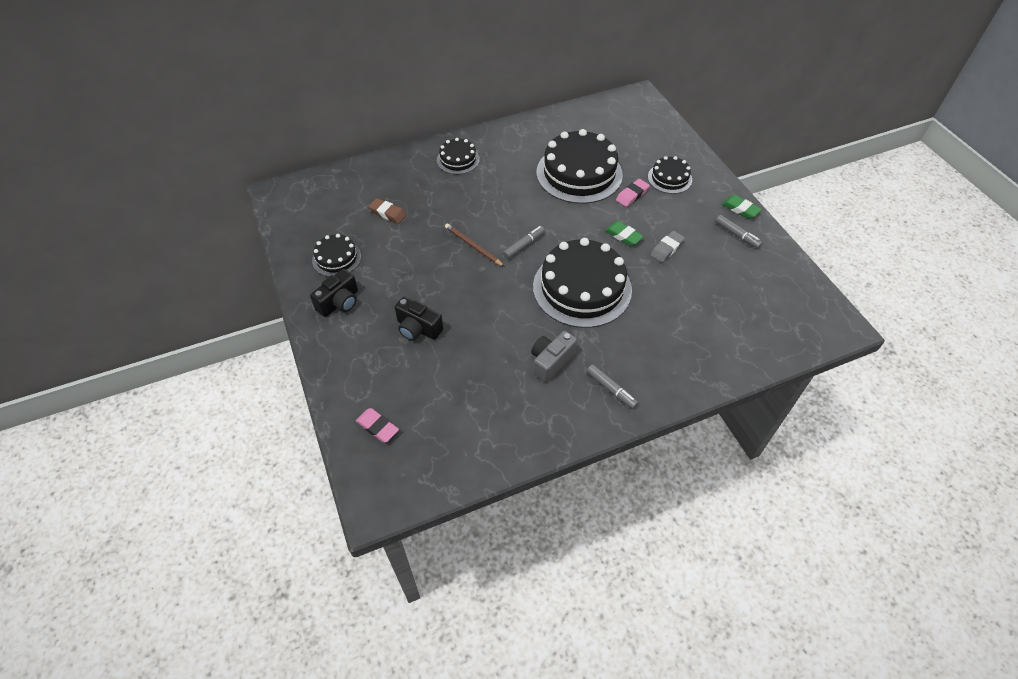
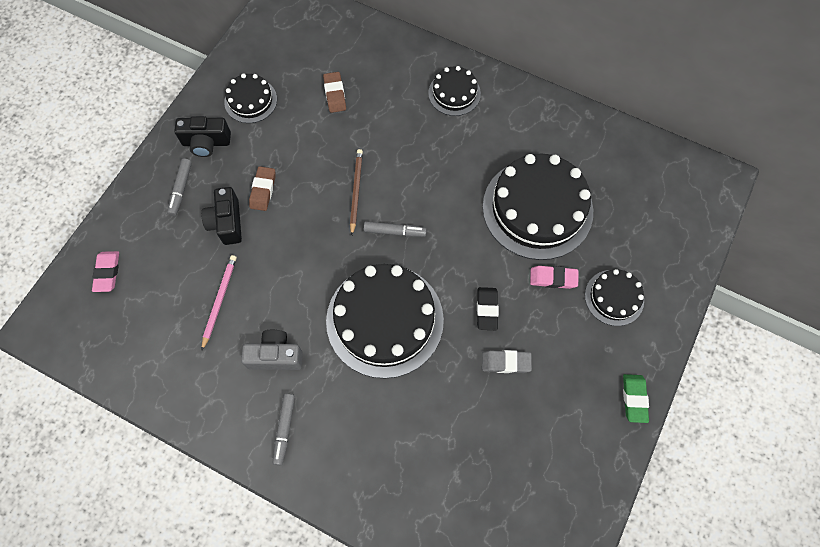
camera: 50 degrees right, 15 degrees up
green eraser [605,221,644,246] -> black eraser [477,287,499,330]
grey marker [715,215,762,249] -> grey marker moved to [167,158,192,216]
none -> pink pencil [202,255,237,350]
none -> brown eraser [249,166,275,211]

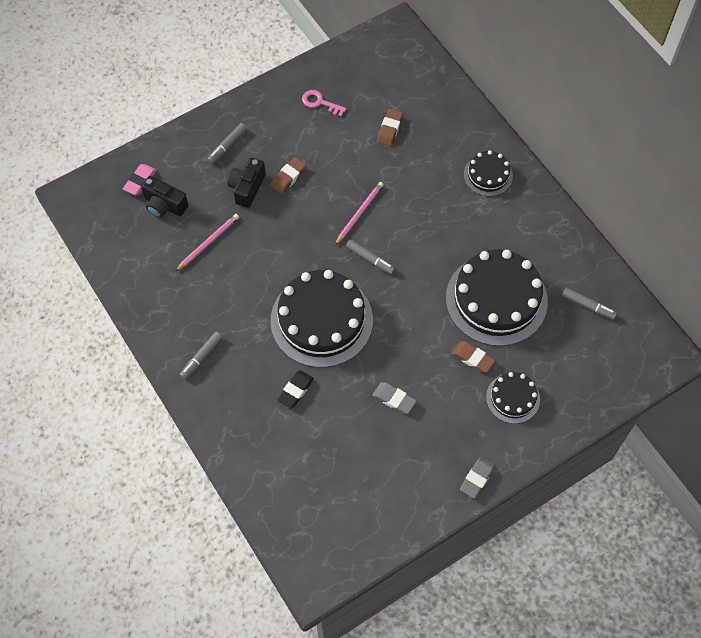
camera: 30 degrees right, 5 degrees down
black camera [174,116,231,157] -> black camera moved to [141,176,188,218]
black cake [224,74,277,123] -> pink key [302,90,346,117]
grey camera [241,330,303,370] -> none
brown pencil [350,149,363,235] -> pink pencil [335,182,384,245]
black eraser [477,287,499,330] -> black eraser moved to [277,370,314,409]
pink eraser [530,266,579,289] -> brown eraser [452,341,496,373]
green eraser [623,374,649,423] -> grey eraser [460,457,495,499]
none -> grey marker [562,287,617,320]

